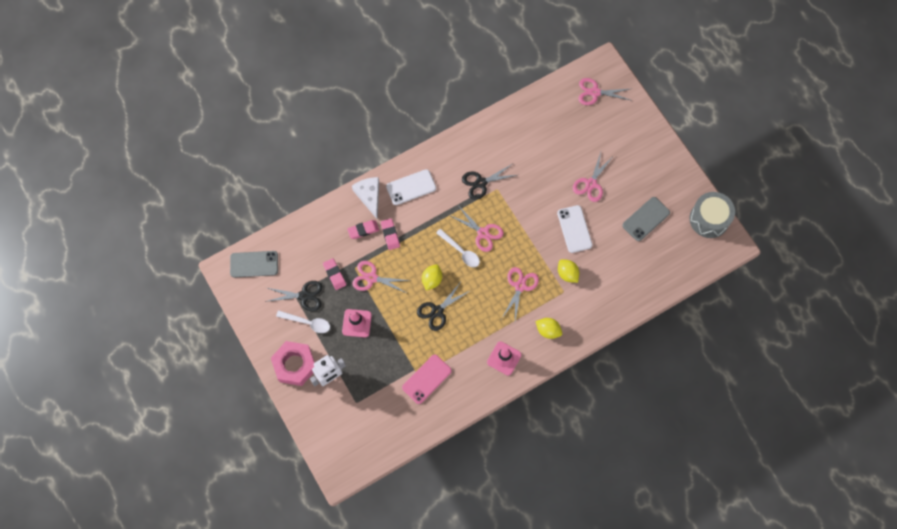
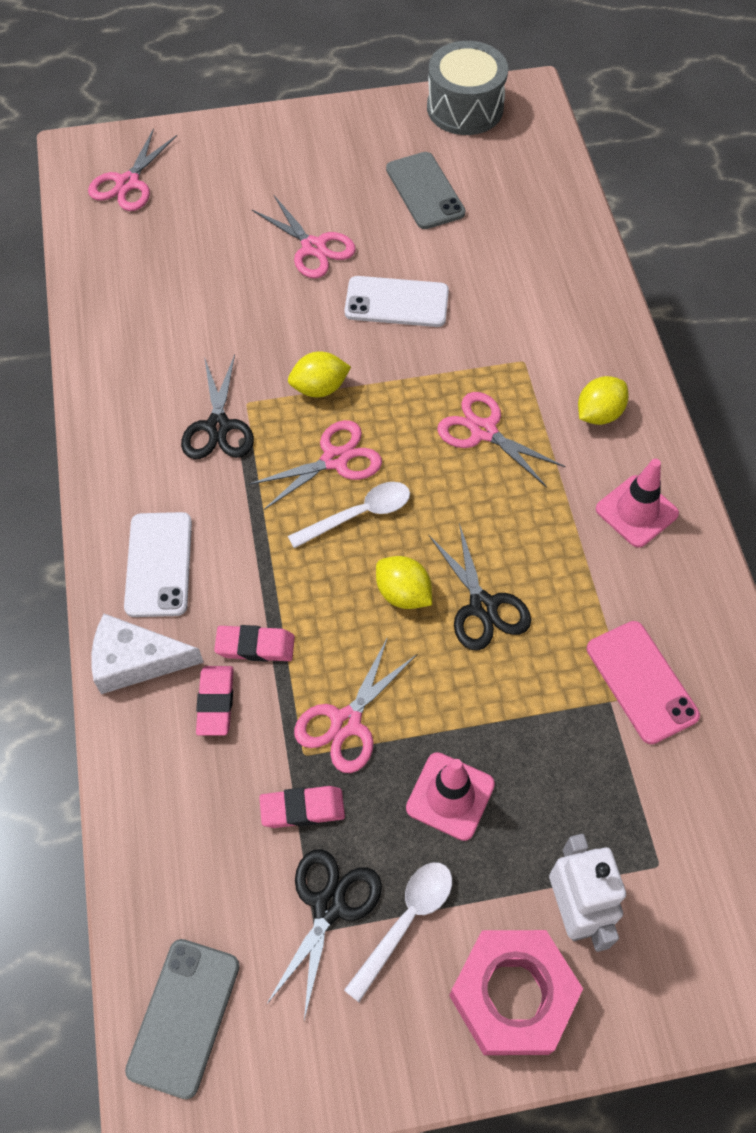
camera: 70 degrees left, 10 degrees down
yellow lemon [558,259,579,283] -> yellow lemon moved to [288,352,351,397]

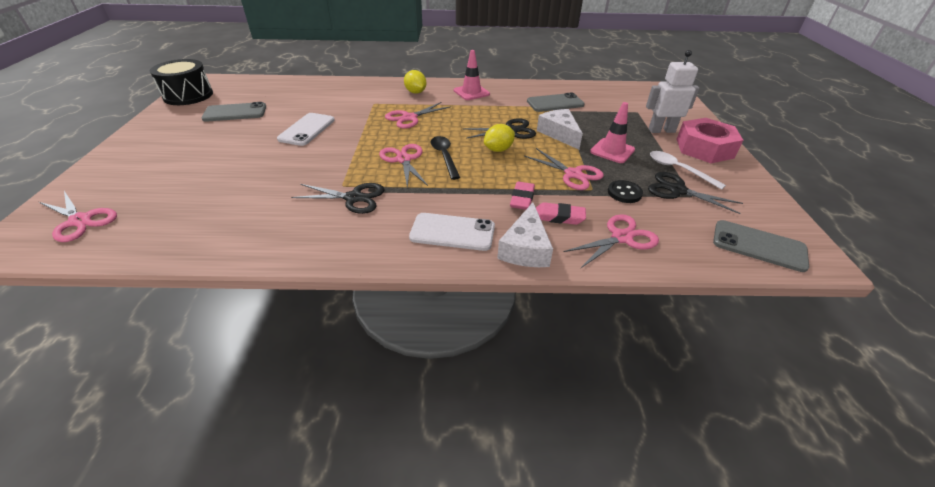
camera: 80 degrees left, 20 degrees down
pink scissors [252,195,356,278] -> pink scissors moved to [564,214,659,268]
pink eraser [259,786,345,828] -> black button [608,180,643,203]
yellow lemon [288,352,351,397] -> none
white spoon [288,482,410,548] -> black spoon [431,136,460,180]
grey drum [427,41,508,135] -> black drum [150,59,213,105]
pink phone [587,621,700,744] -> grey phone [527,93,585,112]
none -> white cheese [537,109,583,150]

